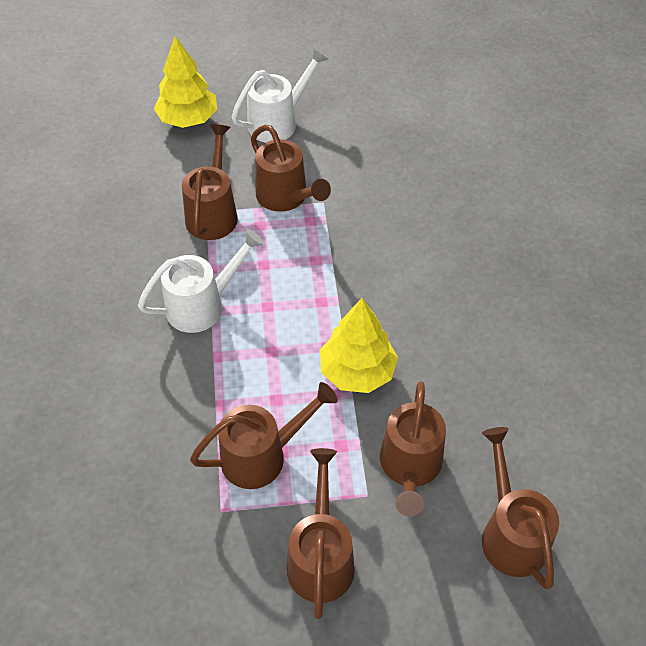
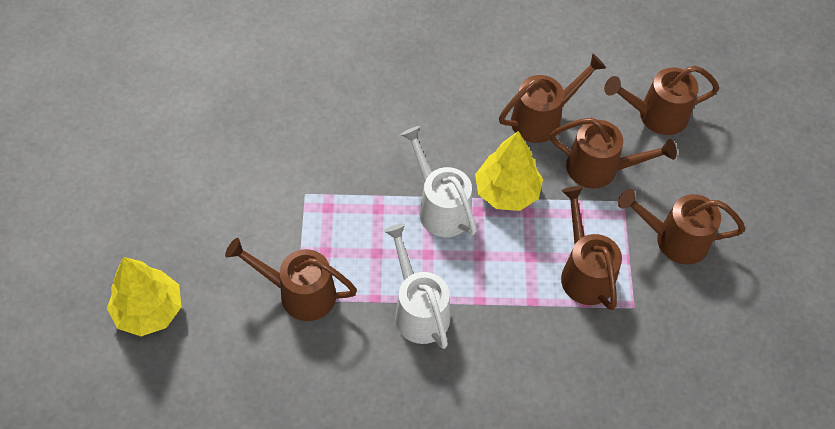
camera: 85 degrees left, 5 degrees up
white watering can [232,48,328,143] -> white watering can moved to [401,126,477,237]
brown watering can [251,125,331,212] -> brown watering can moved to [499,54,606,143]

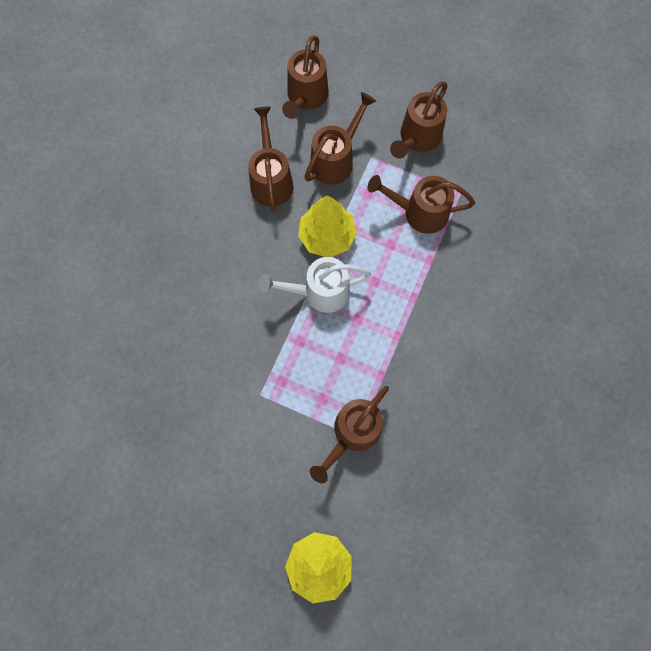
camera: 65 degrees left, 15 degrees up
white watering can [384,224,450,349] -> none

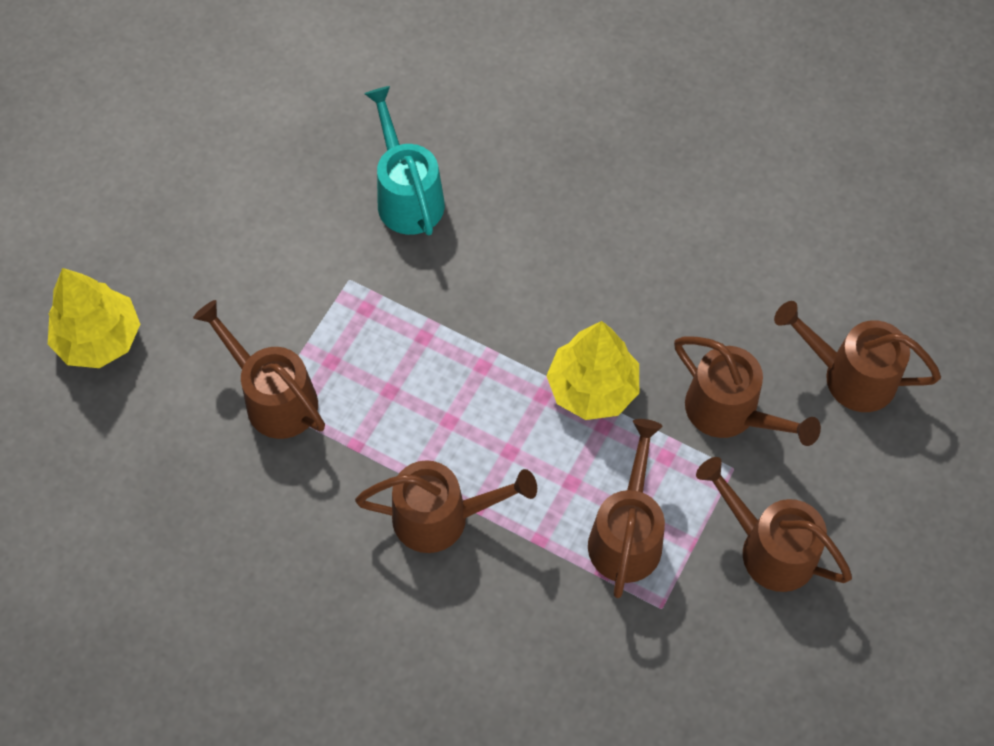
camera: 95 degrees right, 10 degrees down
brown watering can [248,107,293,212] -> brown watering can moved to [355,460,537,553]
white watering can [259,257,371,313] -> none
none -> turquoise watering can [364,86,445,235]

